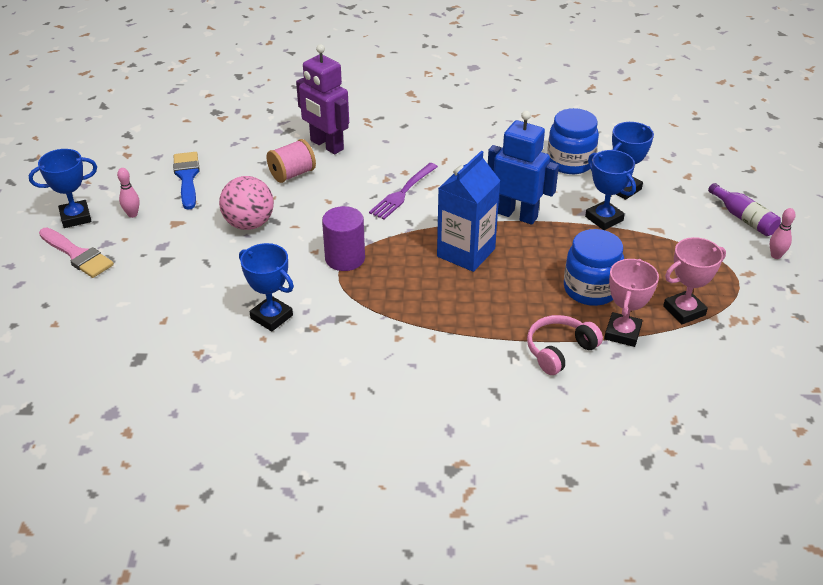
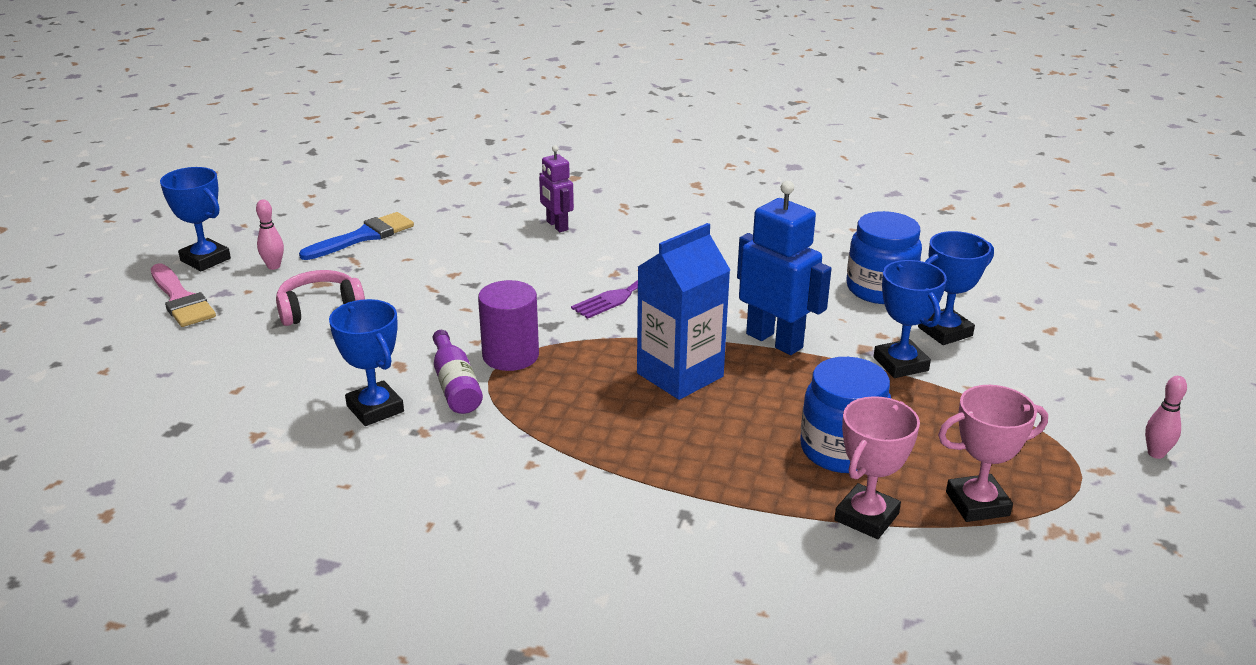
camera: 15 degrees right, 10 degrees down
blue trophy [29,149,97,228] -> blue trophy turned 45 degrees clockwise [160,167,231,271]
blue brush [173,152,200,210] -> blue brush turned 45 degrees clockwise [299,212,414,260]
pink ball [219,176,274,230] -> none
pink spool [267,139,316,183] -> none
purple robot [296,44,349,154] -> purple robot [539,145,574,232], size x0.58
pink headphones [527,315,603,375] -> pink headphones moved to [276,270,365,326]
purple bottle [708,183,781,236] -> purple bottle moved to [433,330,483,414]

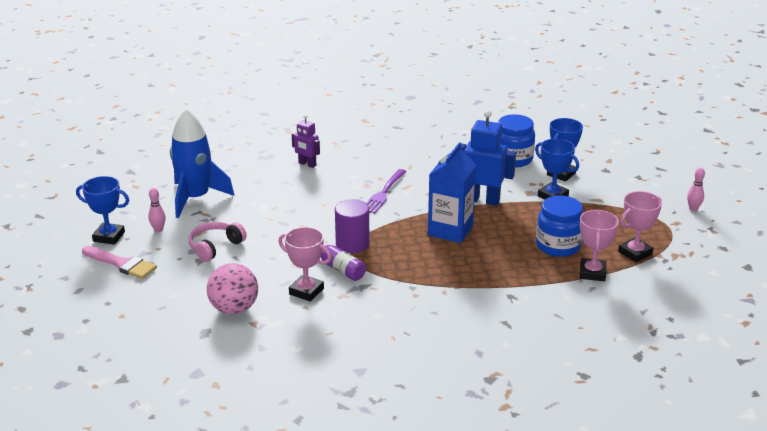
camera: 25 degrees left, 0 degrees up
blue brush [299,212,414,260] -> blue rocket [170,109,234,218]
blue trophy [329,299,404,426] -> pink trophy [278,227,331,302]
none -> pink ball [207,263,258,314]

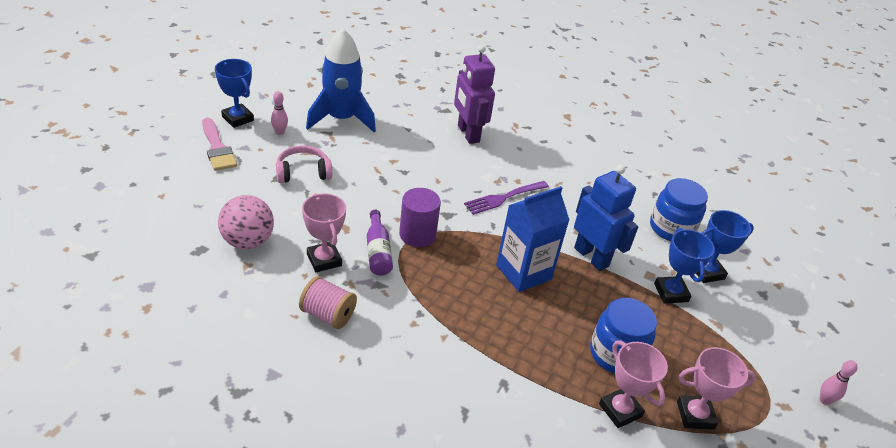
camera: 30 degrees right, 10 degrees up
purple robot [292,115,320,168] -> purple robot [454,45,495,144], size x1.72
pink trophy [580,210,619,281] -> pink trophy turned 75 degrees counterclockwise [599,340,668,428]
none -> pink spool [299,276,357,329]

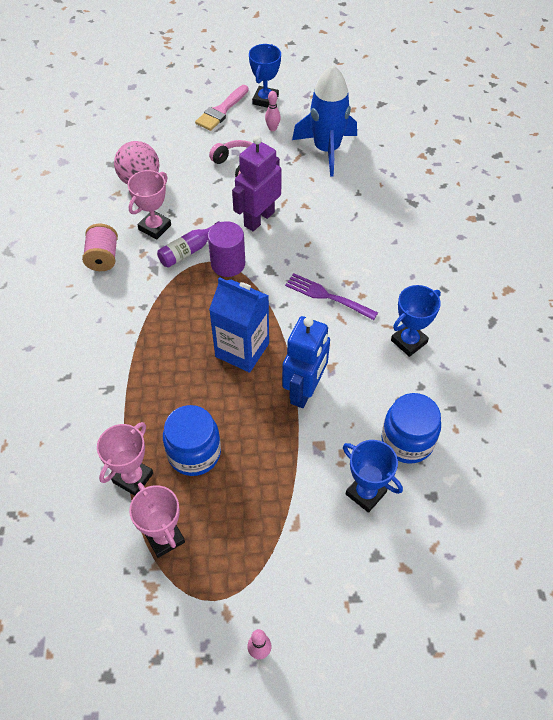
camera: 65 degrees right, 15 degrees up
purple robot [454,45,495,144] -> purple robot moved to [232,136,282,231]
blue trophy [654,228,715,304] -> blue trophy moved to [391,285,441,357]

